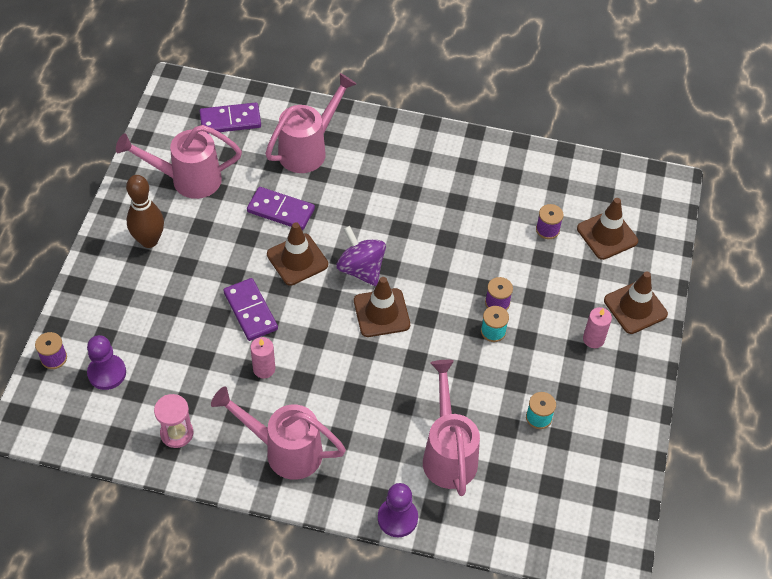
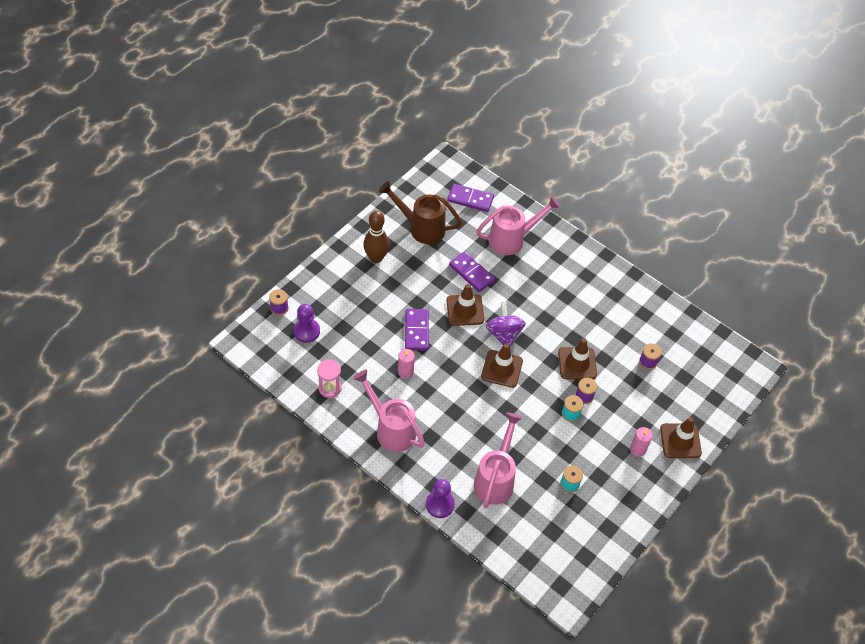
camera: 25 degrees right, 0 degrees up
pink watering can [116,125,242,199] -> brown watering can [379,181,462,244]
brown traffic cone [577,198,638,260] -> brown traffic cone moved to [558,338,597,379]

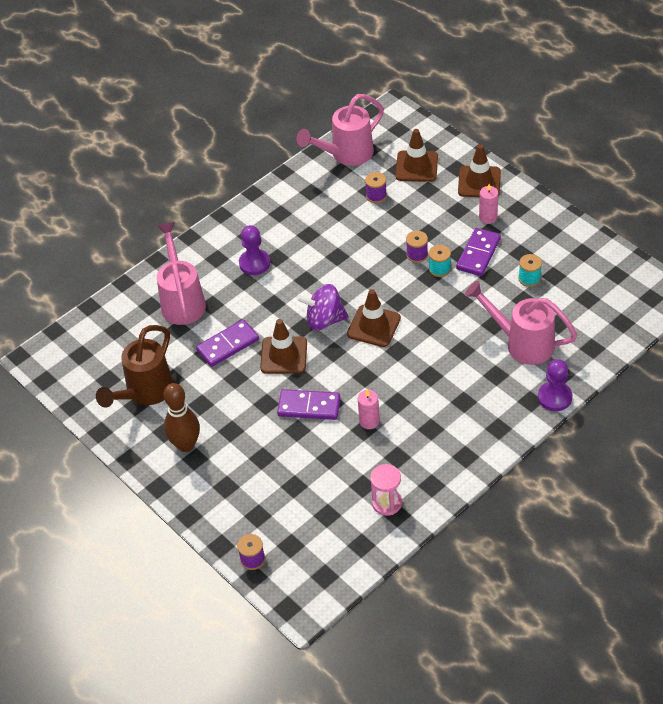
camera: 75 degrees left, 5 degrees down
purple pawn [293,304,320,343] -> purple pawn moved to [239,225,270,275]
pink watering can [353,369,425,452] -> pink watering can moved to [297,94,384,166]
purple domino [447,184,494,212] -> purple domino moved to [456,228,501,276]
brown traffic cone [558,338,597,379] -> brown traffic cone moved to [395,129,438,182]

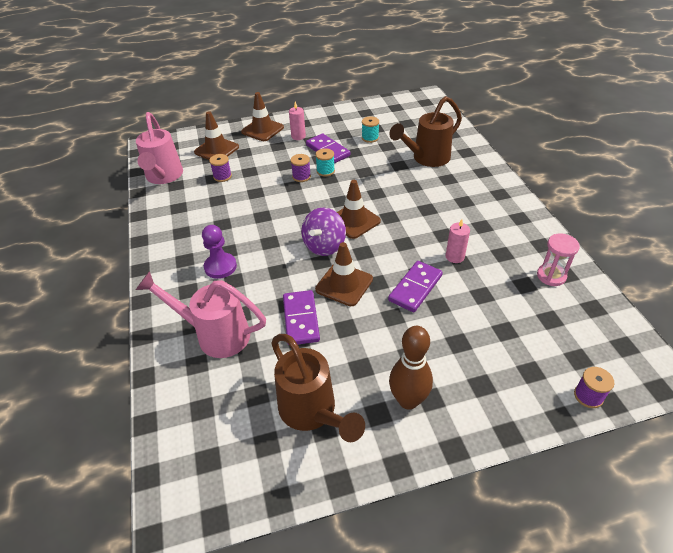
camera: 65 degrees left, 5 degrees down
pink watering can [465,281,577,365] -> brown watering can [389,96,462,167]
purple pawn [538,359,573,411] -> none

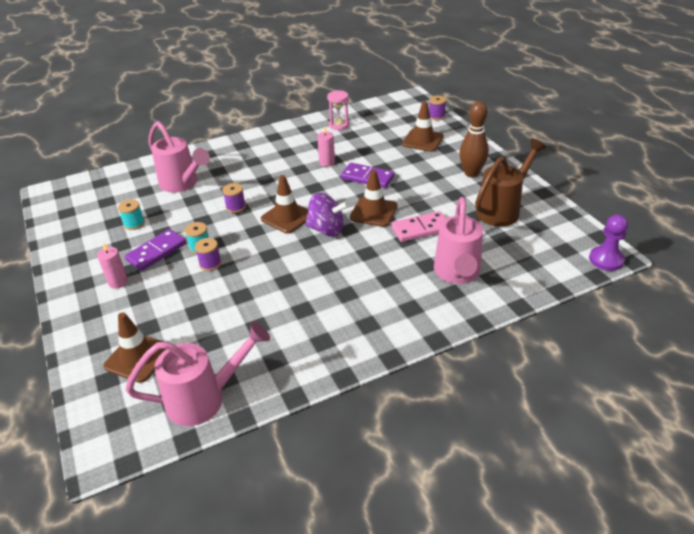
camera: 100 degrees left, 5 degrees down
purple pawn [202,225,237,279] -> purple pawn moved to [589,214,628,271]
purple spool [209,154,232,182] -> purple spool moved to [222,183,246,213]
brown traffic cone [241,92,284,141] -> brown traffic cone moved to [402,101,444,152]
purple domino [283,290,320,345] -> pink domino [391,211,446,242]
brown watering can [389,96,462,167] -> pink watering can [149,121,210,193]

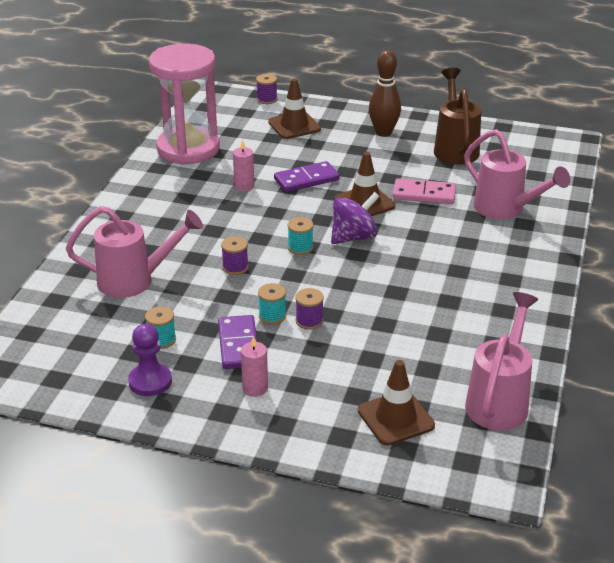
camera: 50 degrees left, 5 degrees down
brown traffic cone [261,175,308,234] -> turquoise spool [288,217,313,255]
pink hourglass [327,90,349,130] -> pink hourglass [149,44,220,165], size x2.31
pink domino [391,211,446,242] -> pink domino turned 75 degrees clockwise [393,178,456,204]
purple pawn [589,214,628,271] -> purple pawn moved to [128,324,172,396]

